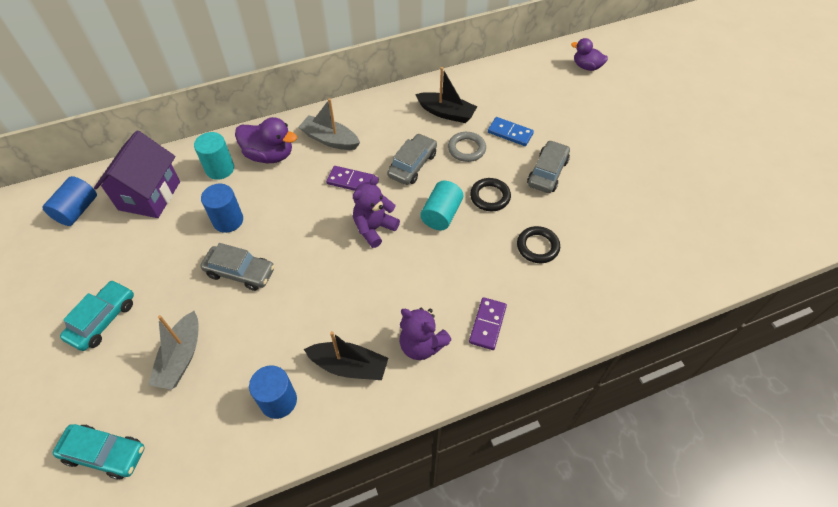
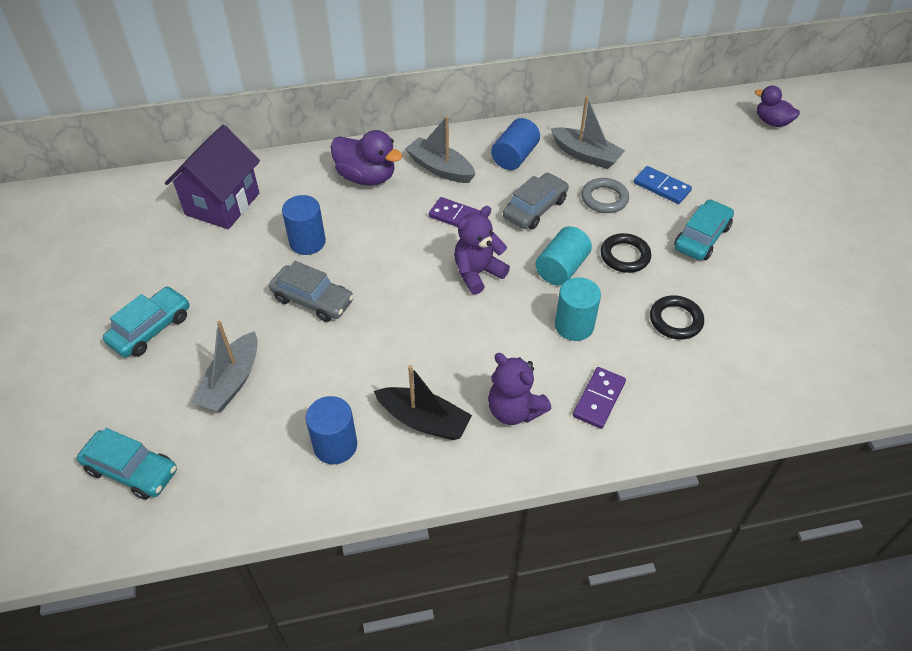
camera: 10 degrees right, 5 degrees down
blue cylinder [42,176,97,226] -> blue cylinder moved to [491,118,540,170]
turquoise cylinder [194,132,234,180] -> turquoise cylinder moved to [555,277,601,341]
black boat [415,67,477,123] -> grey boat [551,96,625,169]
grey car [527,140,570,193] -> turquoise car [674,199,734,260]

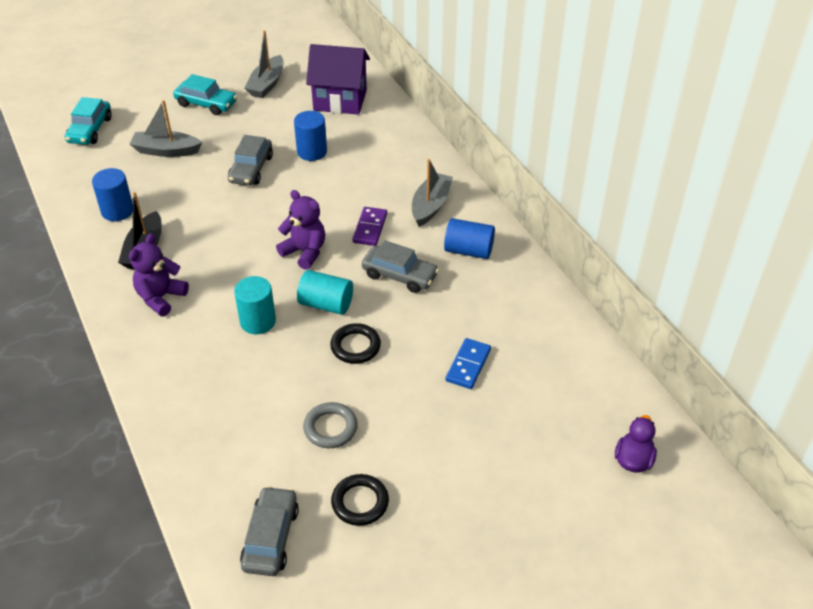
camera: 75 degrees right, 5 degrees down
purple duck [331,130,403,186] -> none
grey boat [551,96,625,169] -> grey boat moved to [245,30,283,98]
purple domino [573,367,626,429] -> none
grey ring [581,178,629,213] -> grey ring moved to [303,402,358,448]
black ring [650,295,704,340] -> black ring moved to [331,474,389,526]
turquoise car [674,199,734,260] -> none
none -> grey car [240,486,299,576]

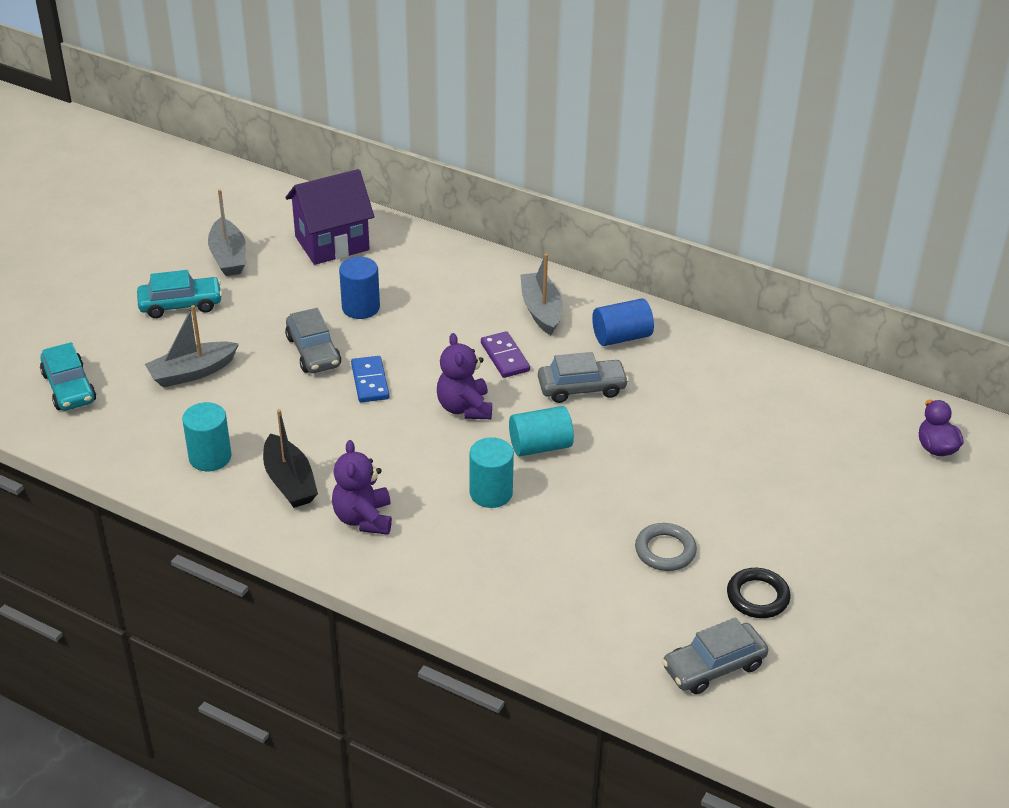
camera: 35 degrees left, 5 degrees down
blue cylinder [92,168,133,221] -> turquoise cylinder [182,402,232,471]
grey car [240,486,299,576] -> grey car turned 90 degrees counterclockwise [662,617,768,694]
purple teddy bear [276,190,325,270] -> purple teddy bear turned 105 degrees counterclockwise [437,333,492,419]
black ring [330,323,381,364] -> none
blue domino [445,338,491,389] -> blue domino moved to [351,356,389,403]

